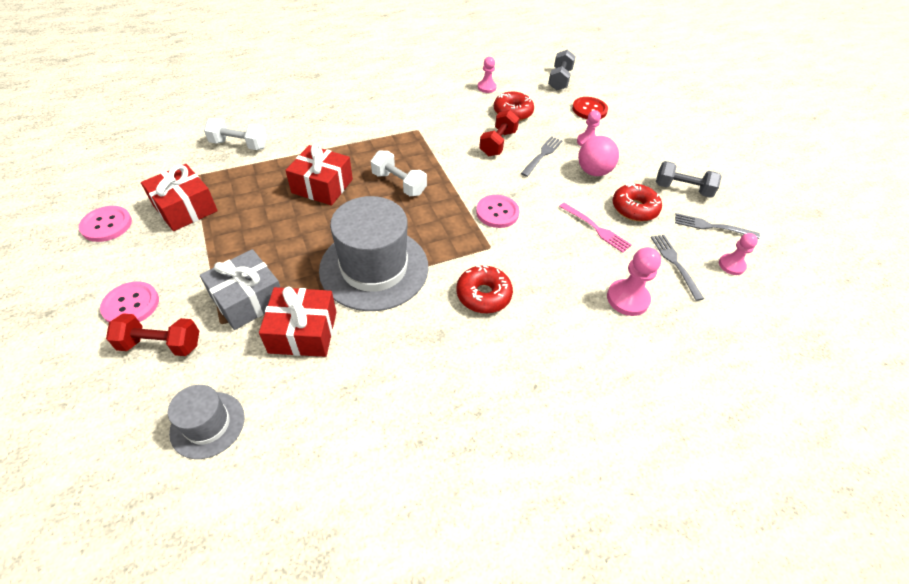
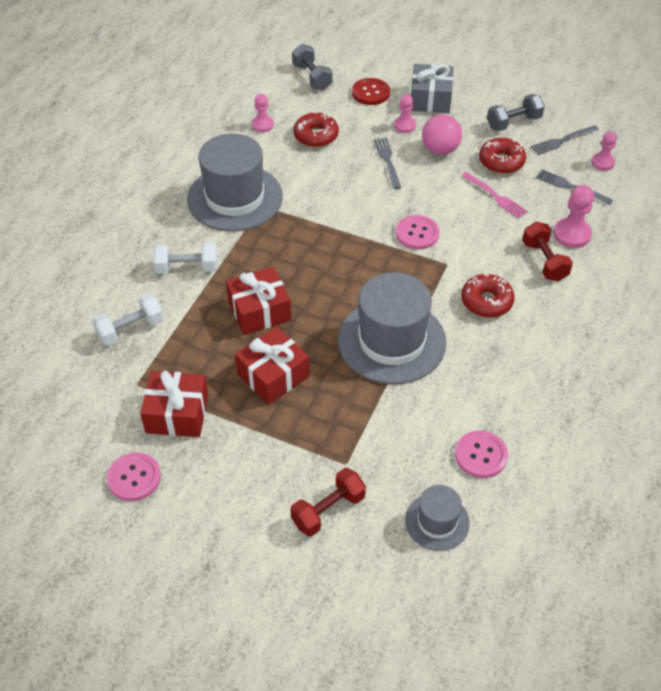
camera: 40 degrees left, 0 degrees up
pink button [100,281,159,323] -> pink button moved to [455,431,508,478]
grey gift [200,249,281,330] -> grey gift moved to [411,64,454,113]
red gift [259,287,337,357] -> red gift moved to [235,327,310,405]
white dumbbell [371,150,427,196] -> white dumbbell moved to [153,242,218,274]
red dumbbell [479,110,519,156] -> red dumbbell moved to [522,222,573,281]
pink fork [559,203,632,253] -> pink fork turned 45 degrees clockwise [462,172,528,219]
none -> grey hat [187,134,283,232]

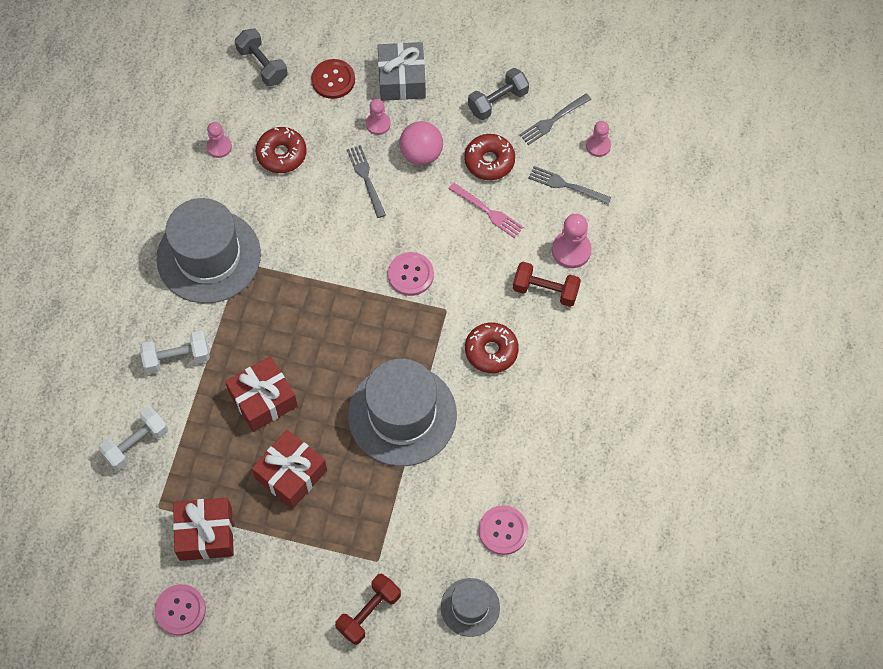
camera: 10 degrees left, 15 degrees up
red dumbbell [522,222,573,281] -> red dumbbell turned 45 degrees counterclockwise [513,262,581,307]

